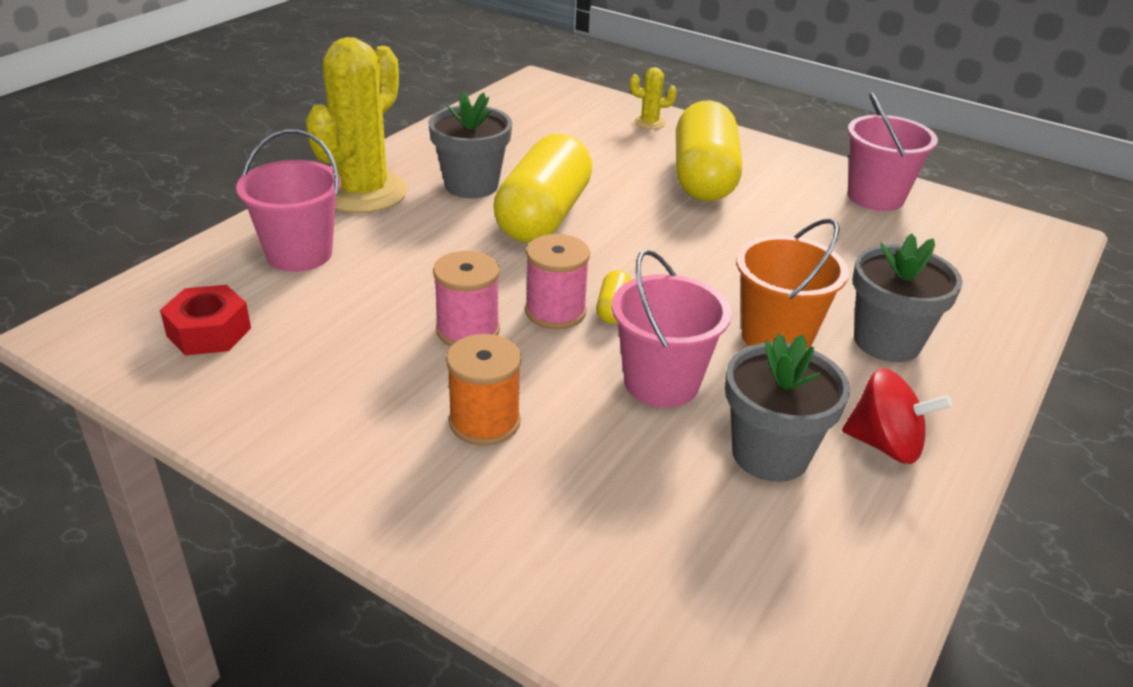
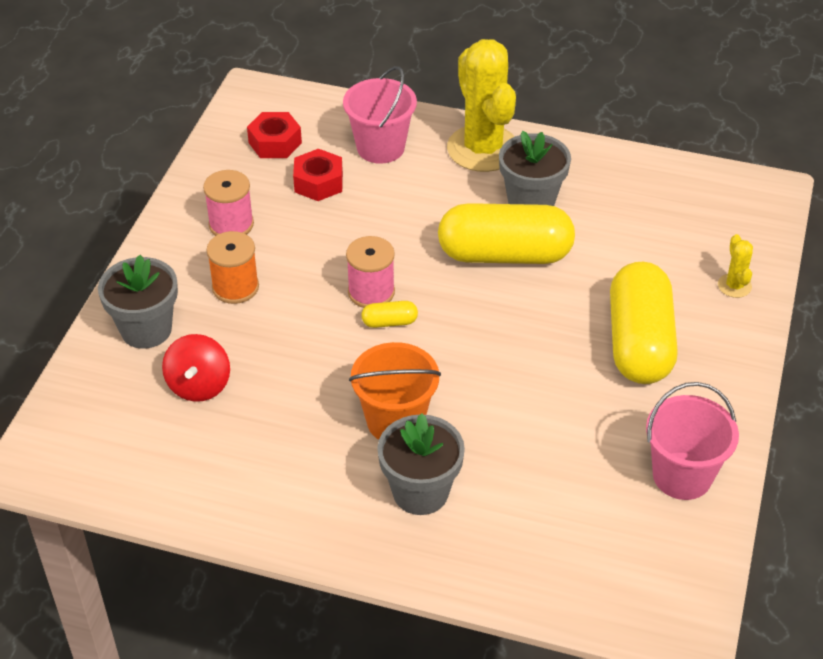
camera: 75 degrees right, 10 degrees up
yellow cactus [306,37,408,213] -> yellow cactus turned 60 degrees clockwise [447,39,516,172]
pink spool [433,251,500,346] -> pink spool moved to [203,170,254,236]
pink bucket [612,249,731,408] -> none
yellow capsule [676,100,742,202] -> yellow capsule turned 75 degrees counterclockwise [610,262,678,384]
grey flower pot [725,333,850,482] -> grey flower pot moved to [98,255,178,349]
red spinning top [842,368,952,464] -> red spinning top moved to [162,334,230,402]
none -> red nut [293,149,343,201]

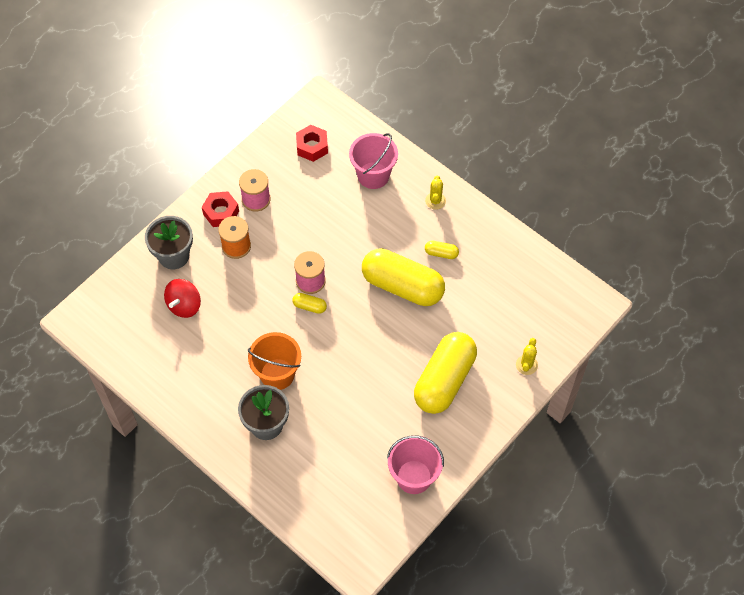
camera: 25 degrees right, 15 degrees up
red nut [293,149,343,201] -> red nut moved to [202,191,239,227]
yellow cactus [447,39,516,172] -> yellow cactus [425,176,446,210], size x0.42
grey flower pot [499,131,571,206] -> yellow capsule [425,241,459,259]

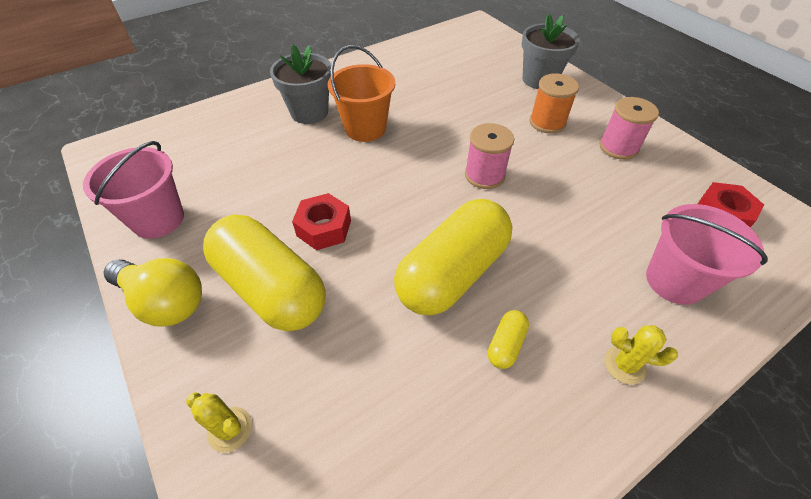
camera: 105 degrees right, 10 degrees down
red spinning top [164,279,201,318] -> none
red nut [202,191,239,227] -> red nut moved to [292,193,351,250]
yellow capsule [292,293,327,314] -> none
none -> yellow light bulb [104,258,202,327]

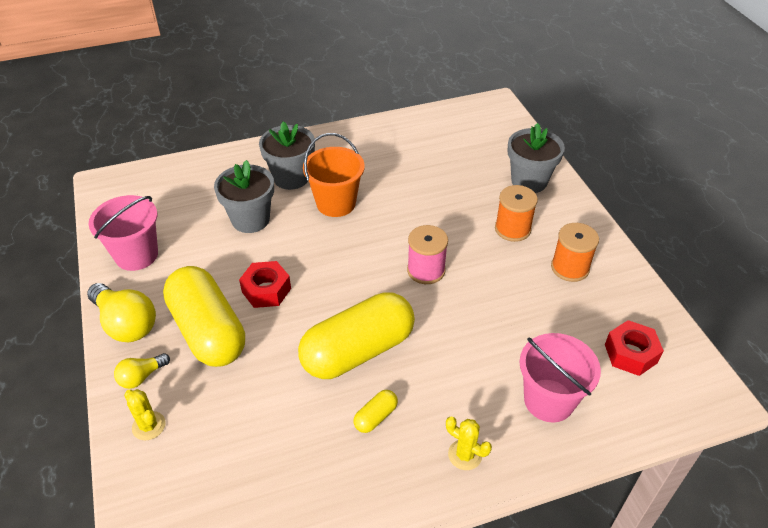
camera: 15 degrees right, 5 degrees down
pink spool [599,97,659,160] -> orange spool [551,223,599,282]
none -> yellow light bulb [114,353,170,389]
none -> grey flower pot [214,160,274,233]

